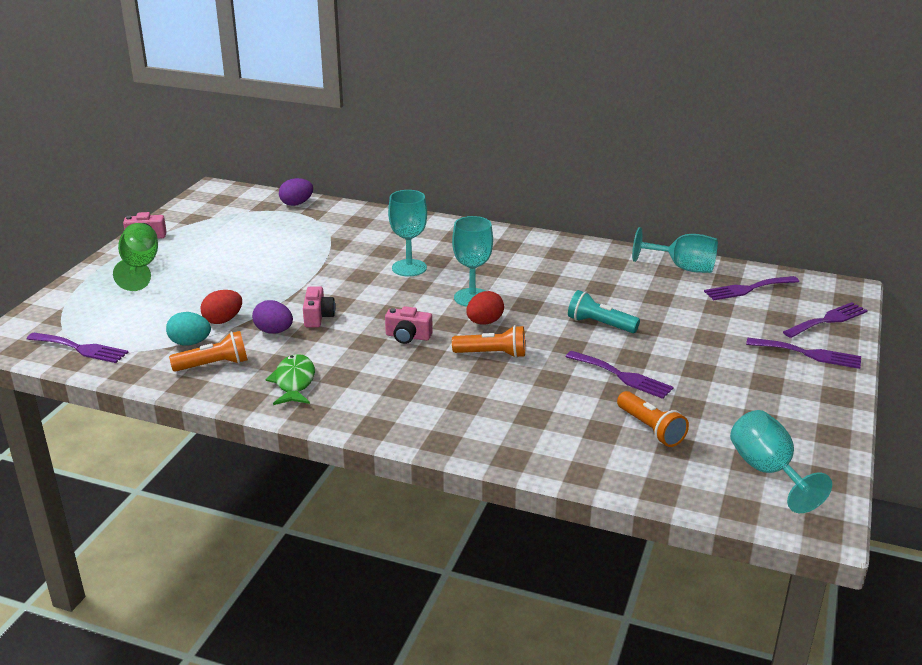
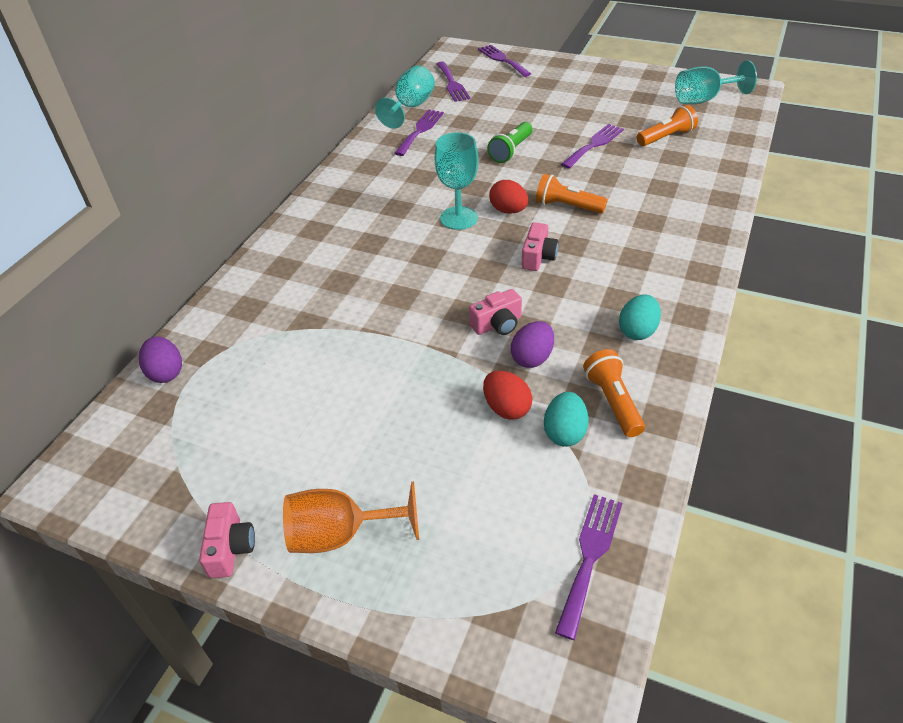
camera: 85 degrees left, 15 degrees up
green goblet [113,223,158,291] -> orange goblet [283,482,419,553]
green fish [265,354,315,405] -> turquoise egg [619,295,661,340]
pink camera [303,286,335,327] -> pink camera turned 150 degrees clockwise [469,289,522,335]
turquoise goblet [388,190,427,277] -> none
orange flashlight [452,325,525,358] -> orange flashlight turned 75 degrees counterclockwise [536,174,607,214]
turquoise flashlight [568,290,640,333] -> green flashlight [487,122,532,163]
purple fork [746,338,861,369] -> purple fork moved to [394,109,444,156]

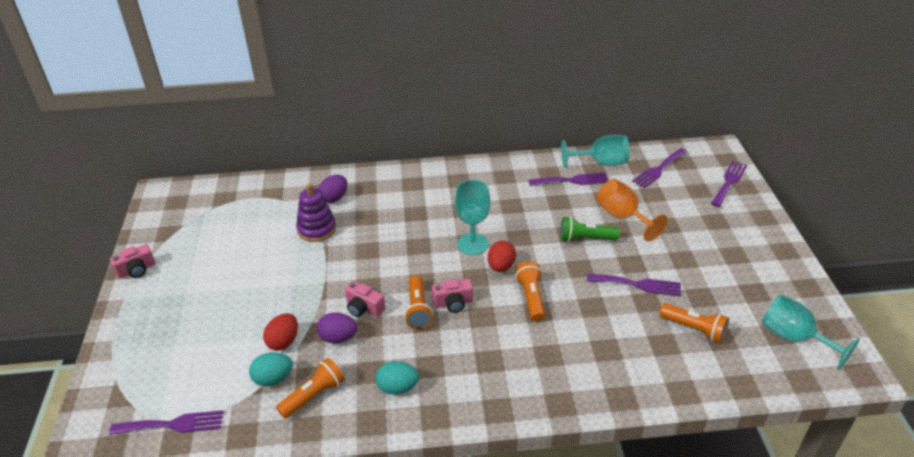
camera: 60 degrees right, 5 degrees down
purple egg [139,336,182,383] -> purple egg moved to [319,175,347,203]
orange goblet [283,482,419,553] -> orange goblet moved to [596,179,668,242]
none -> purple stacking toy [296,184,336,242]
none -> orange flashlight [404,275,433,330]

